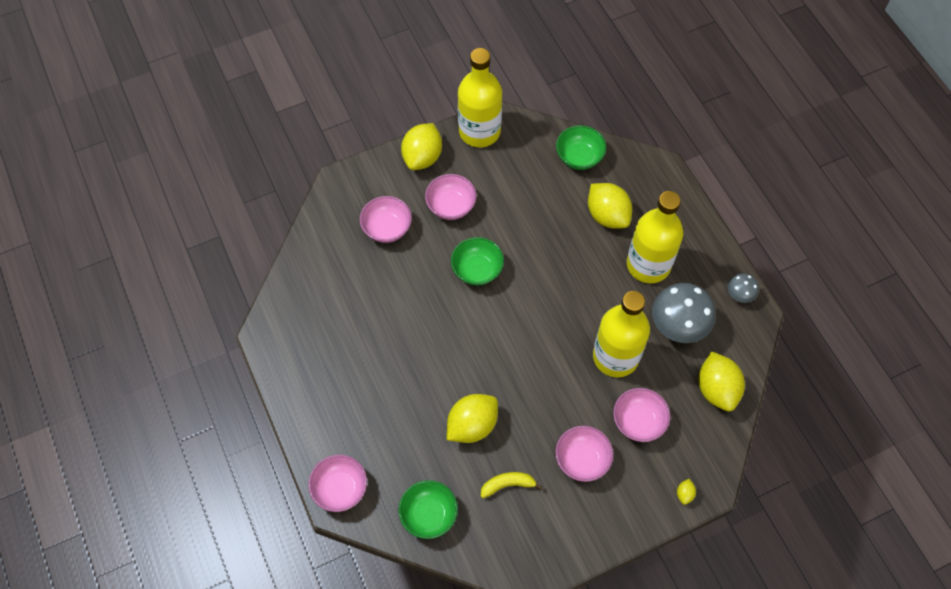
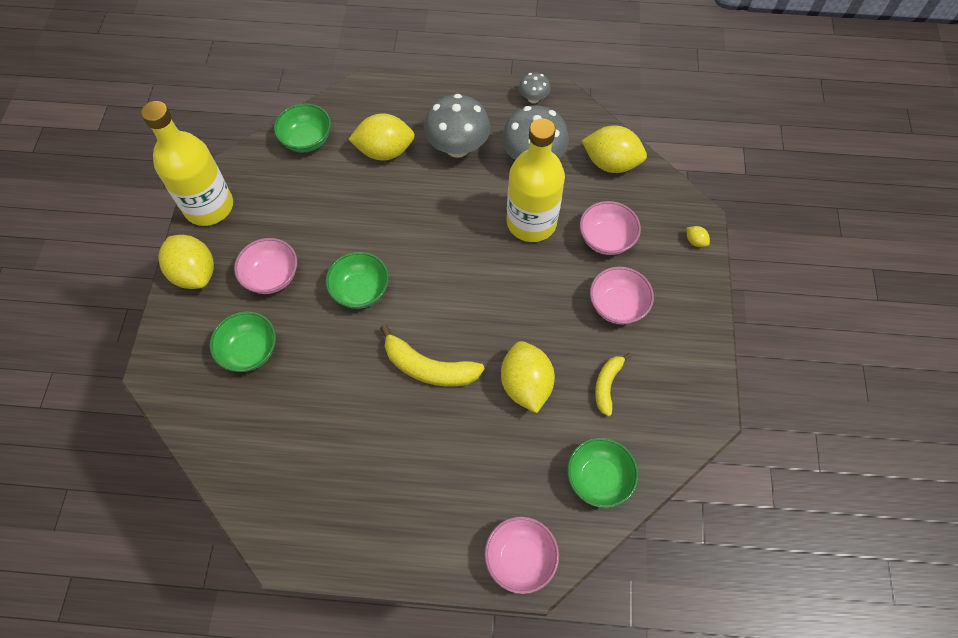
camera: 60 degrees left, 0 degrees up
pink bowl [360,196,412,243] -> green bowl [210,311,276,372]
yellow bottle [627,191,683,283] -> grey mushroom [424,94,491,158]
none -> yellow banana [380,324,485,387]

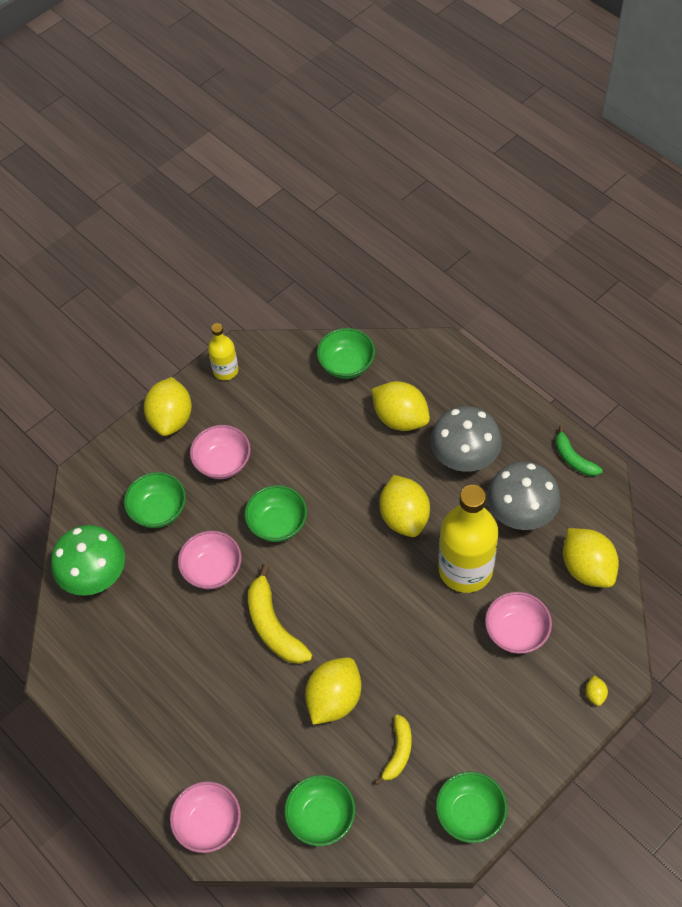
camera: 45 degrees right, 5 degrees down
yellow bottle [141,101,233,226] -> yellow bottle [208,323,239,380], size x0.52
grey mushroom [519,72,550,103] -> green banana [556,425,603,476]
pink bowl [590,267,654,324] -> pink bowl moved to [178,531,242,589]
yellow banana [595,353,631,416] -> yellow banana turned 135 degrees clockwise [375,715,412,785]
none -> green mushroom [51,525,125,596]
none -> yellow lemon [380,475,430,537]
none -> green bowl [436,772,507,843]

